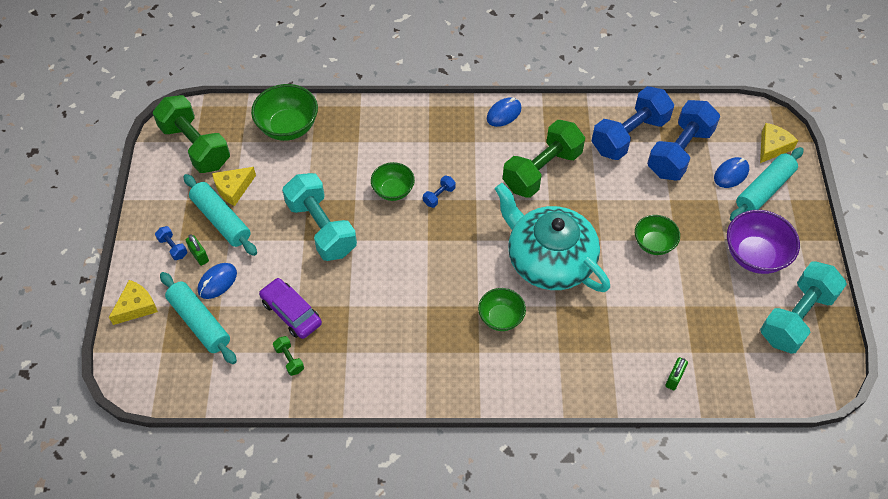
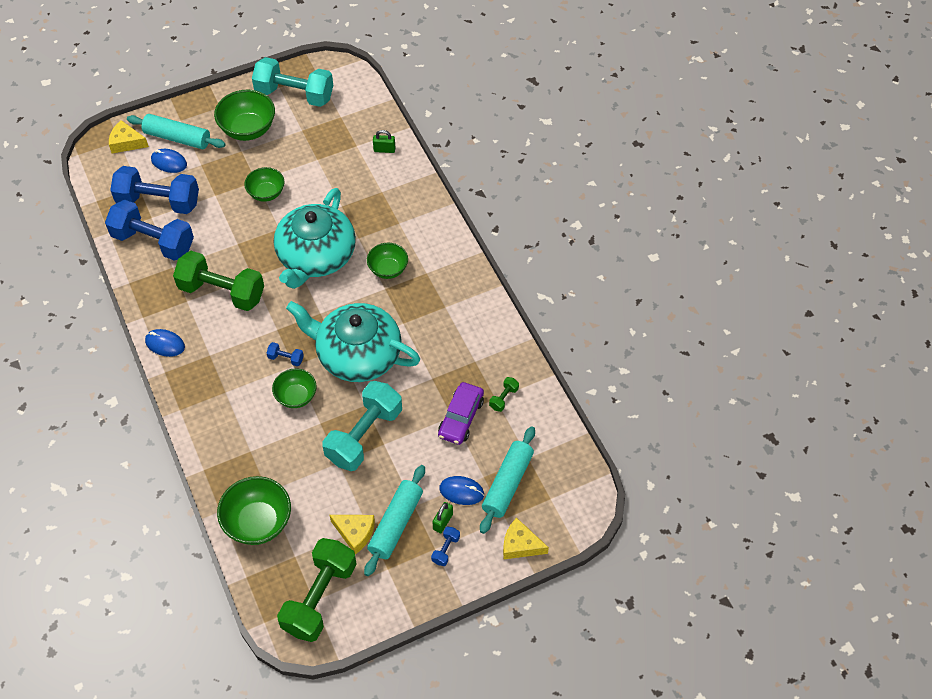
camera: 115 degrees left, 0 degrees up
purple bowl [727,210,800,274] -> green bowl [214,90,275,141]
none -> turquoise teapot [286,301,420,382]

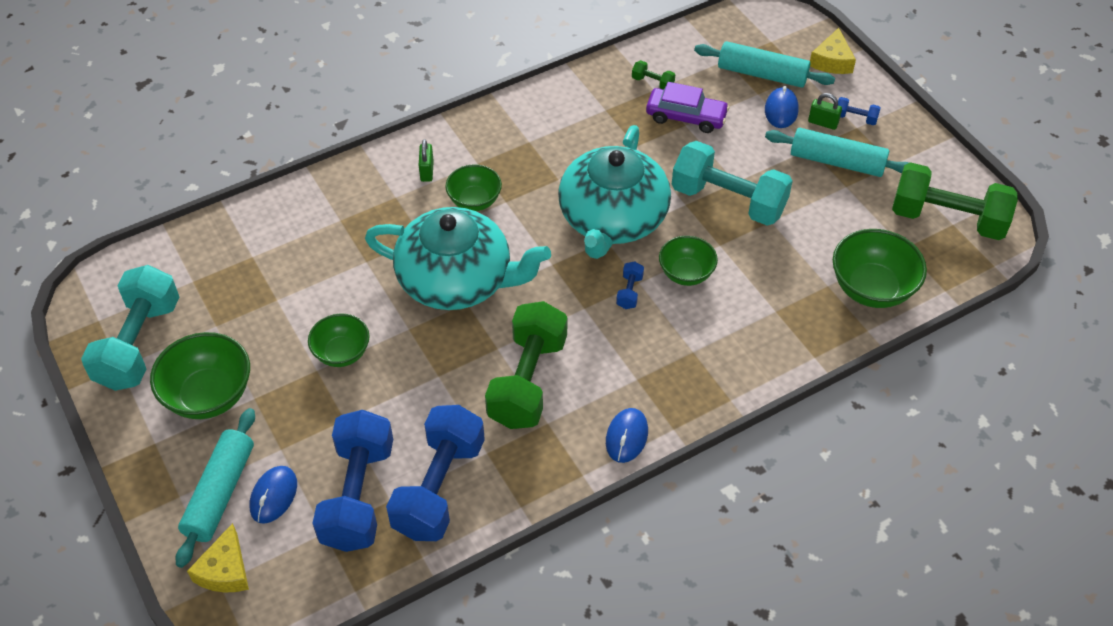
camera: 95 degrees left, 5 degrees down
yellow cheese [330,515,375,555] -> none
green padlock [373,130,395,153] -> green padlock moved to [419,139,434,182]

